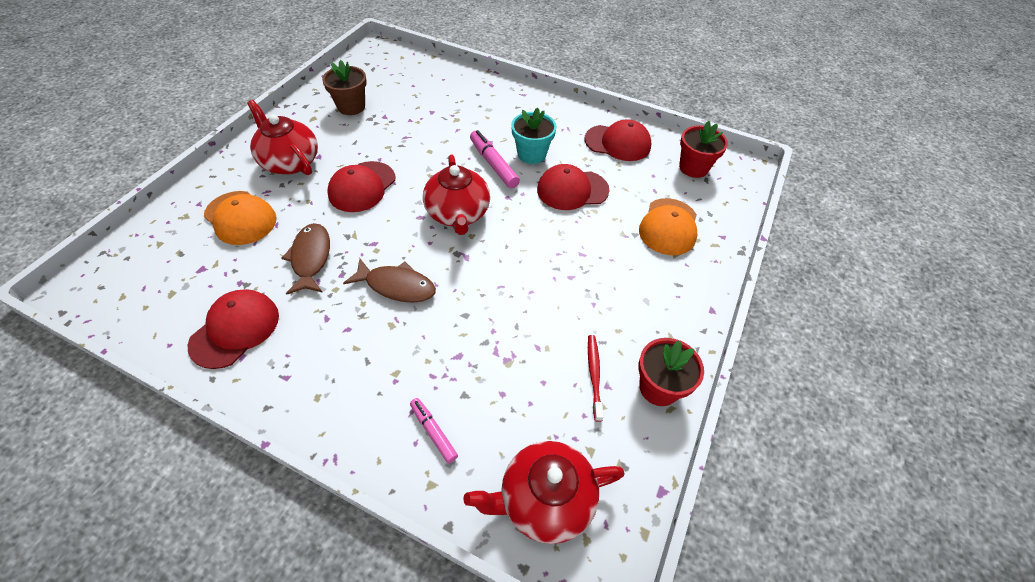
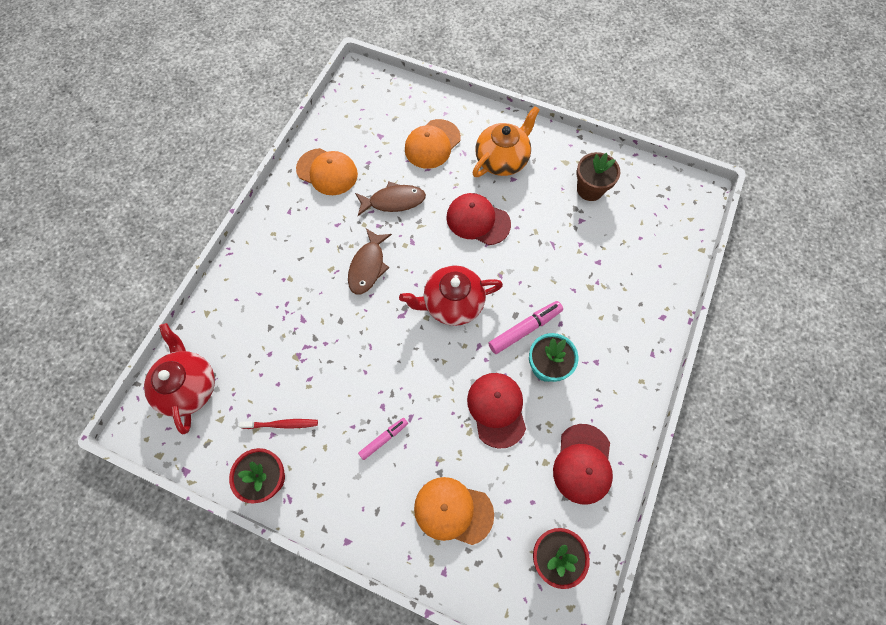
camera: 90 degrees right, 15 degrees up
red cap [188,289,279,369] -> orange cap [296,148,358,195]
red teapot [247,100,318,175] -> orange teapot [472,106,540,177]
pink marker [410,398,458,463] -> pink marker moved to [358,418,408,460]

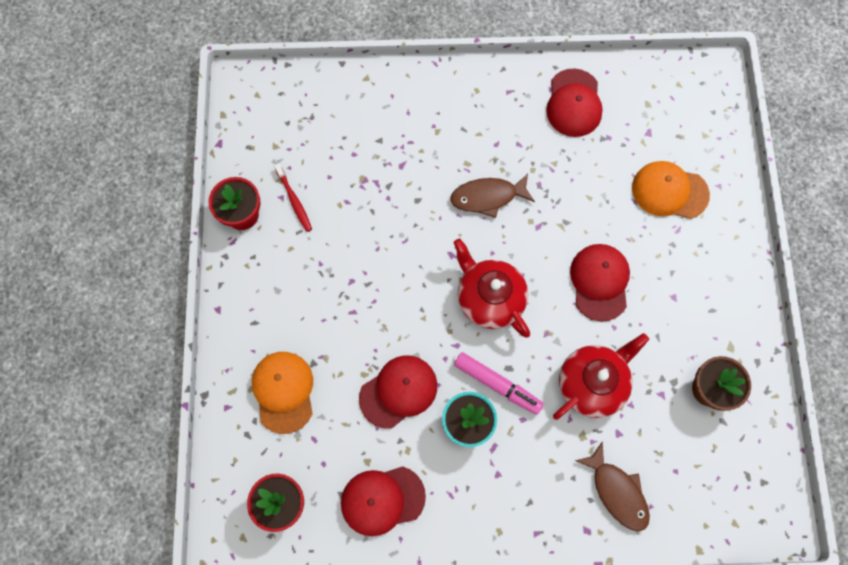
camera: 65 degrees right, 5 degrees up
red teapot [144,323,215,434] -> red teapot moved to [553,333,649,420]
orange cap [296,148,358,195] -> red cap [546,68,603,137]
brown fish [355,182,426,216] -> brown fish moved to [575,441,650,531]
pink marker [358,418,408,460] -> none
orange teapot [472,106,540,177] -> none

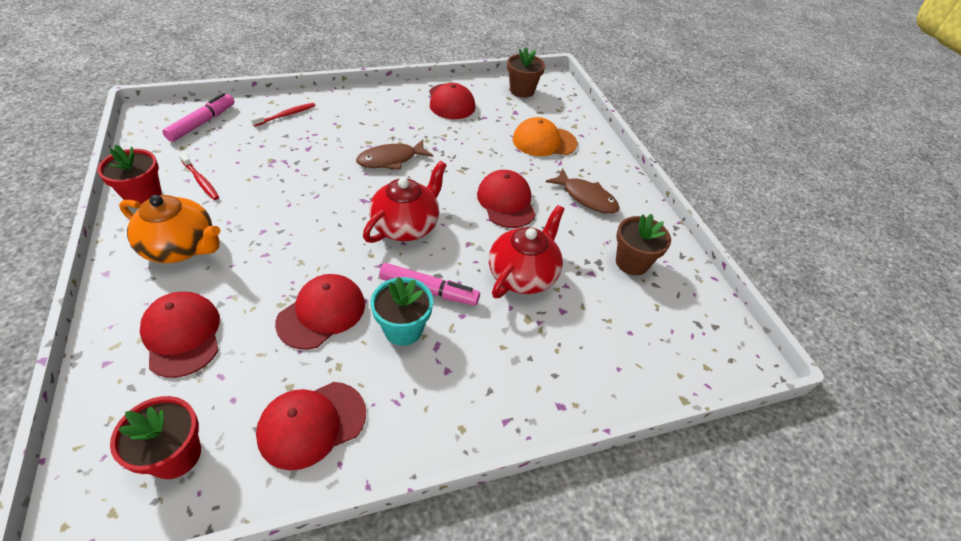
camera: 20 degrees left, 25 degrees down
orange cap [252,352,313,434] -> red cap [140,292,220,378]
red teapot [453,239,530,337] -> red teapot turned 90 degrees clockwise [363,161,447,243]
brown fish [575,441,650,531] -> brown fish moved to [546,168,619,214]
none -> orange teapot [119,195,220,263]
none -> pink marker [162,93,235,142]
none -> red toothbrush [251,103,315,127]
none -> brown flower pot [507,47,545,98]

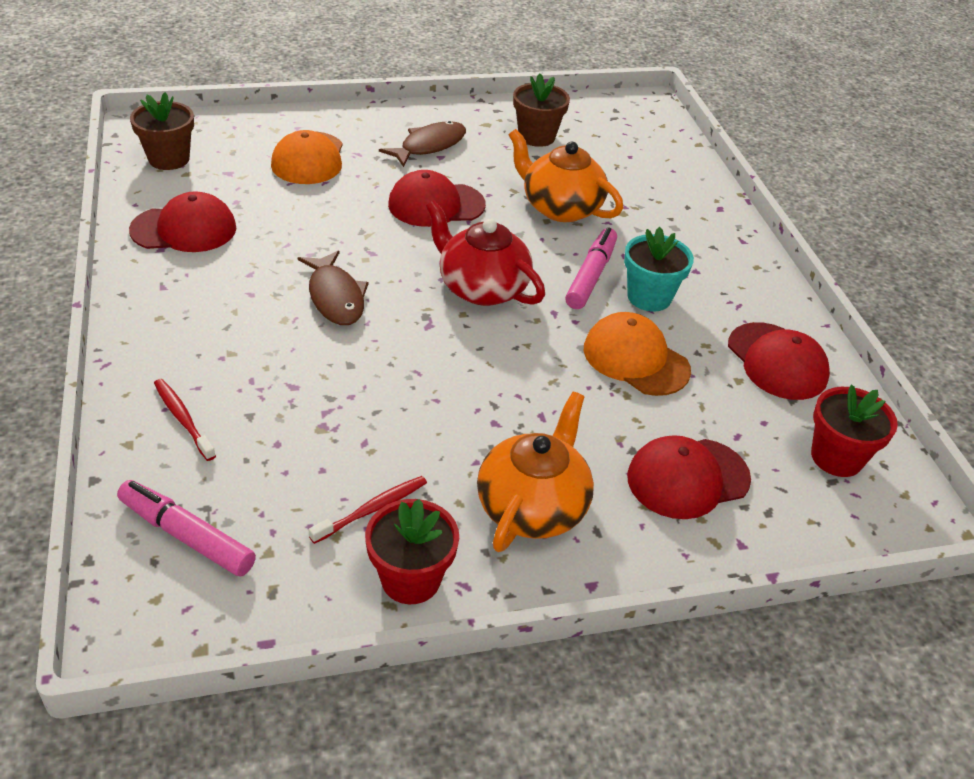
camera: 85 degrees left, 5 degrees down
red cap [275,274,365,349] -> orange cap [584,312,691,396]
red teapot [489,205,564,298] -> orange teapot [509,129,623,222]

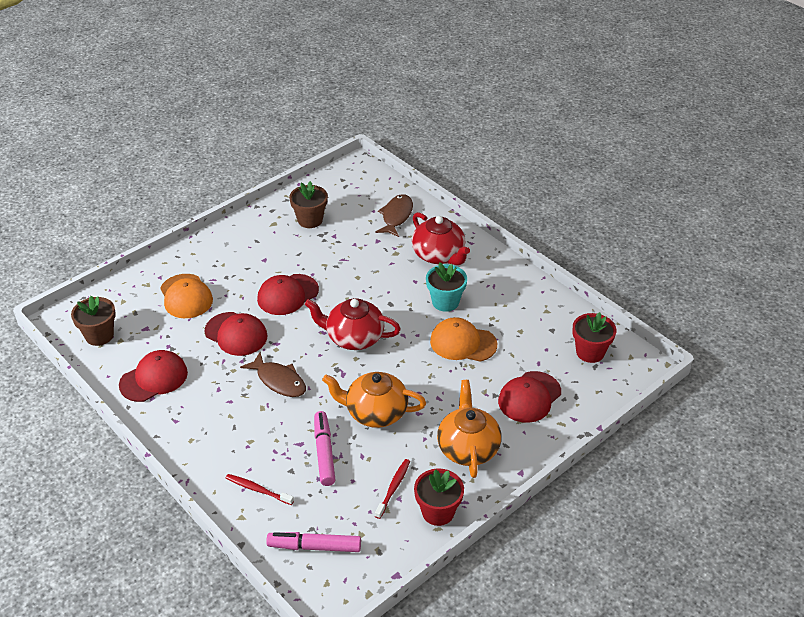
camera: 25 degrees left, 0 degrees up
brown fish [379,121,466,167] -> brown fish moved to [376,194,413,237]
orange teapot [509,129,623,222] -> orange teapot moved to [322,372,426,428]
pink marker [565,227,617,309] -> pink marker moved to [314,411,335,486]
red cap [728,322,830,400] -> red cap moved to [205,312,267,356]
none -> red teapot [412,212,470,265]

